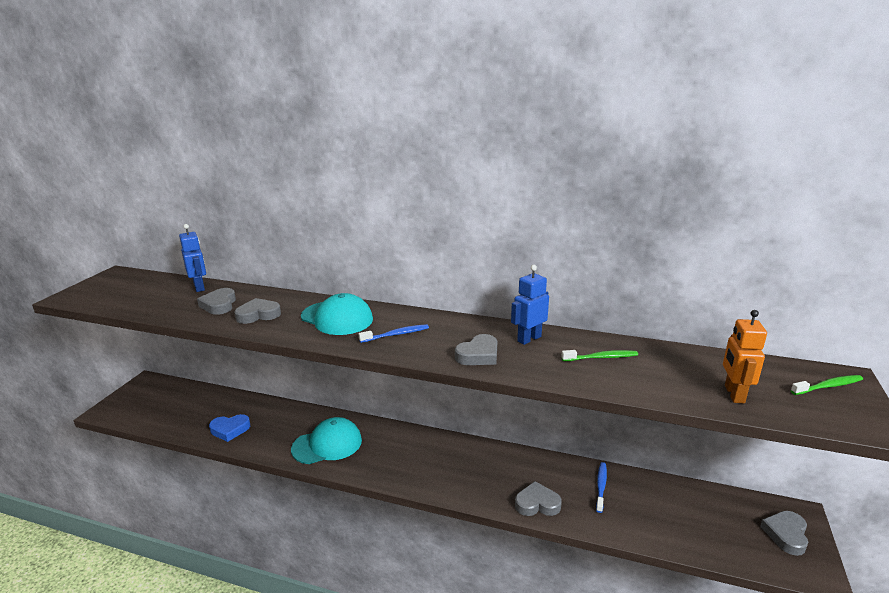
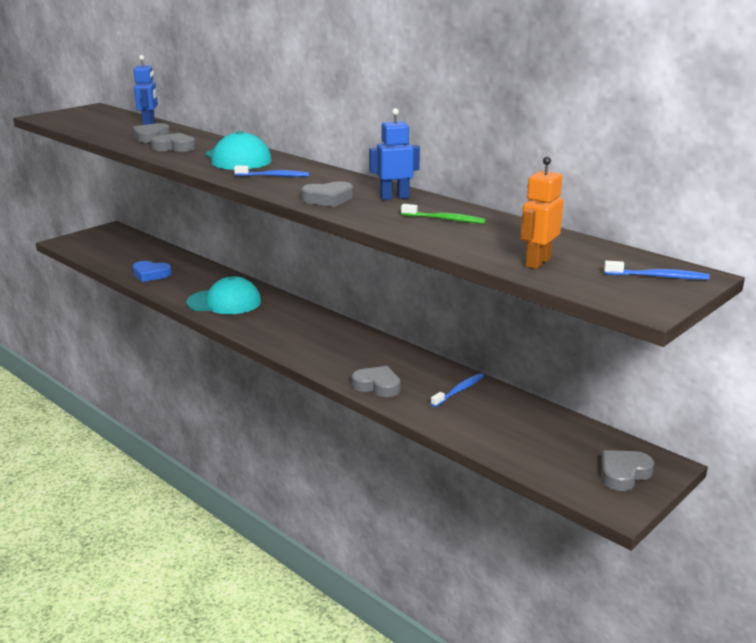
camera: 25 degrees right, 0 degrees up
green toothbrush [791,375,863,395] -> blue toothbrush [604,261,710,280]

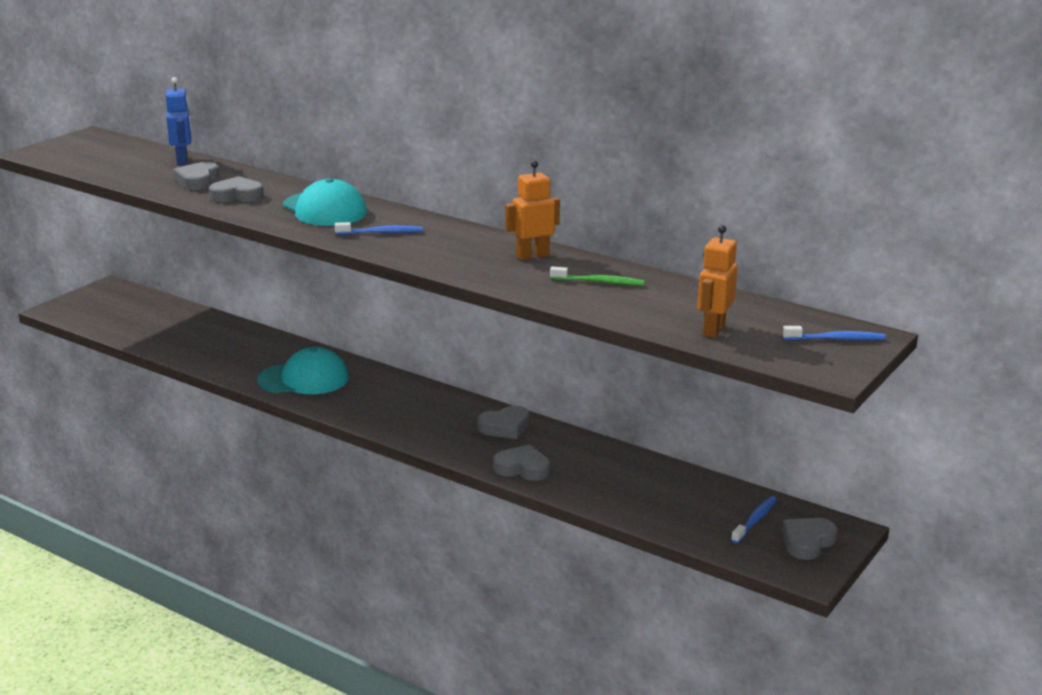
camera: 10 degrees left, 0 degrees up
blue heart [133,261,172,282] -> none
grey heart [301,181,353,207] -> grey heart moved to [477,405,530,439]
blue robot [369,108,420,200] -> orange robot [505,160,560,260]
blue toothbrush [431,373,484,407] -> blue toothbrush moved to [731,496,777,544]

